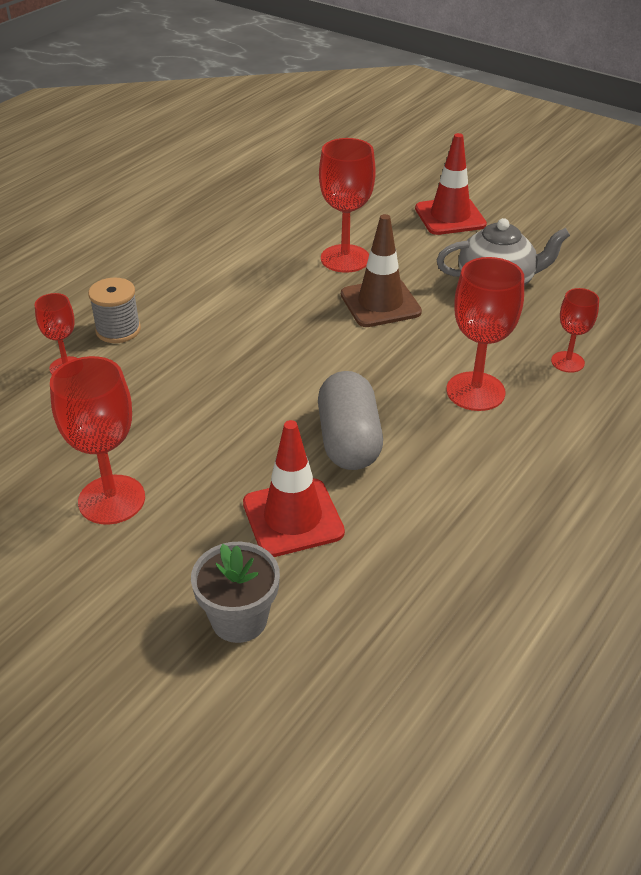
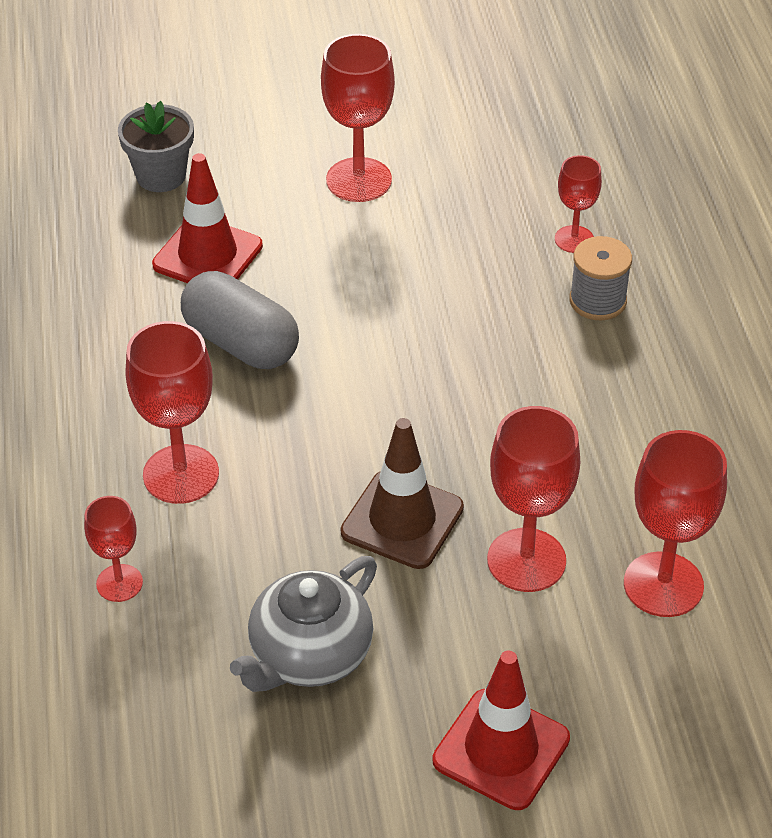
camera: 135 degrees right, 5 degrees up
none -> red goblet [624,430,727,617]

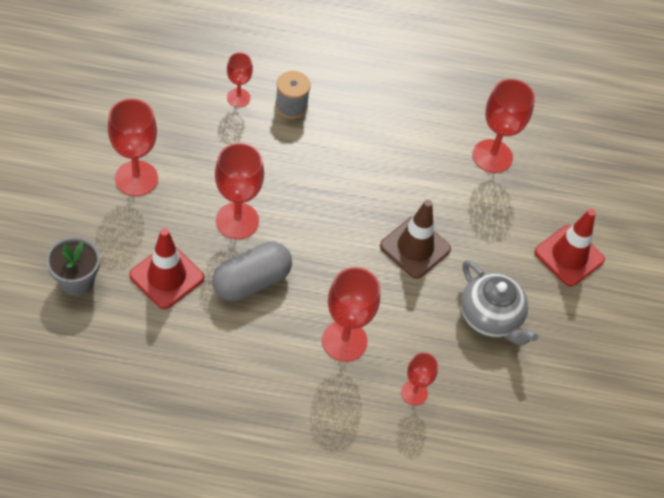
camera: 80 degrees left, 10 degrees up
red goblet [487,406,580,592] -> red goblet moved to [215,143,264,239]

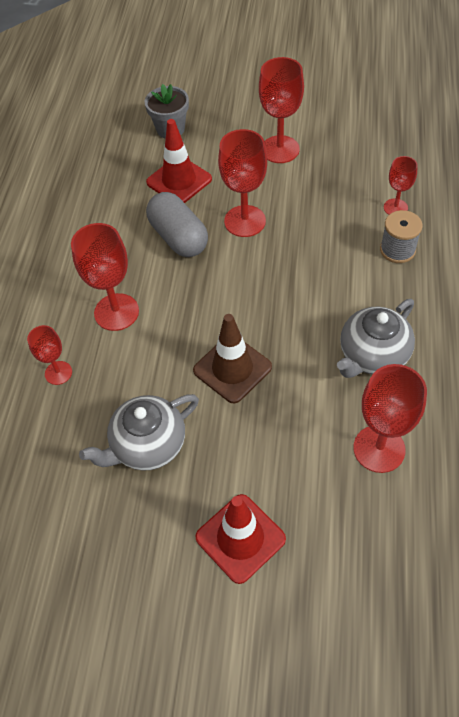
camera: 100 degrees right, 0 degrees up
none -> grey teapot [337,299,415,378]

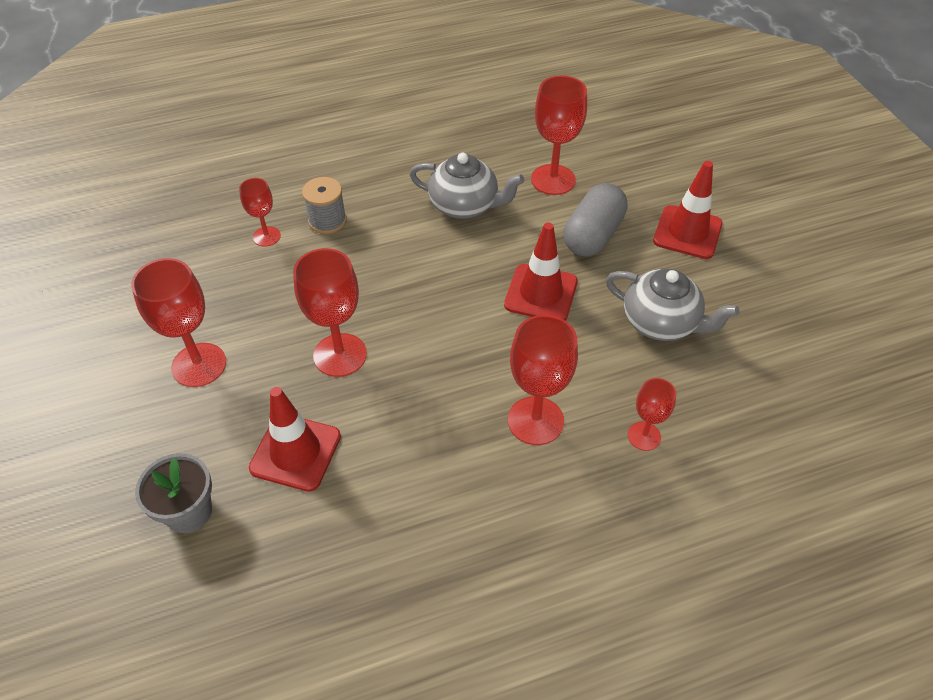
camera: 120 degrees left, 5 degrees down
grey capsule [146,192,208,257] -> grey capsule moved to [563,183,628,256]
brown traffic cone [193,314,272,404] -> red traffic cone [504,222,578,320]

